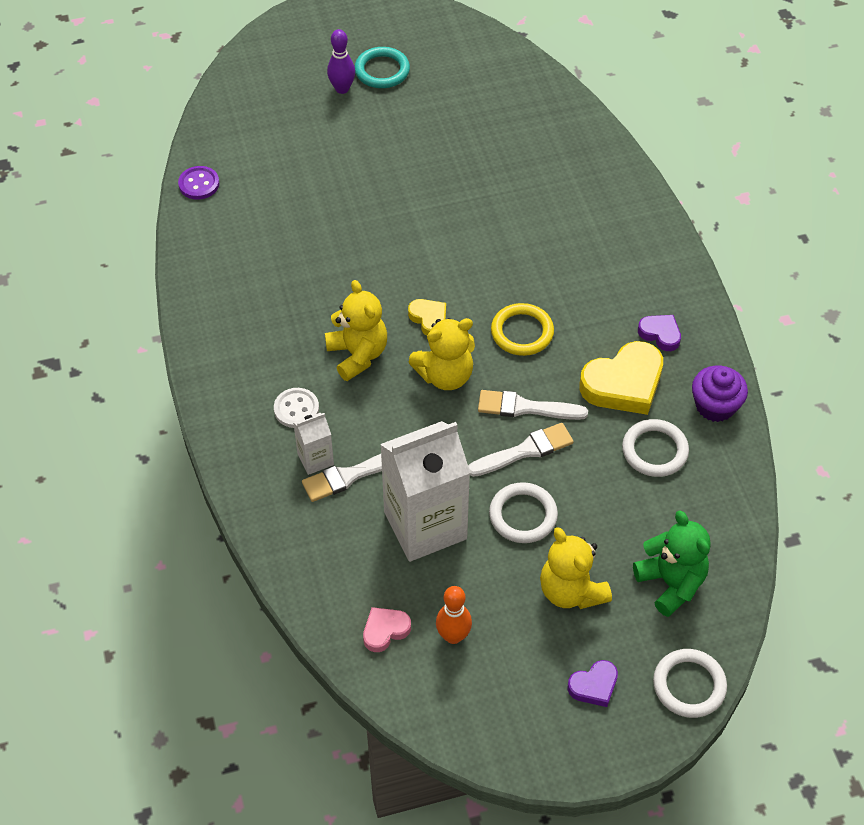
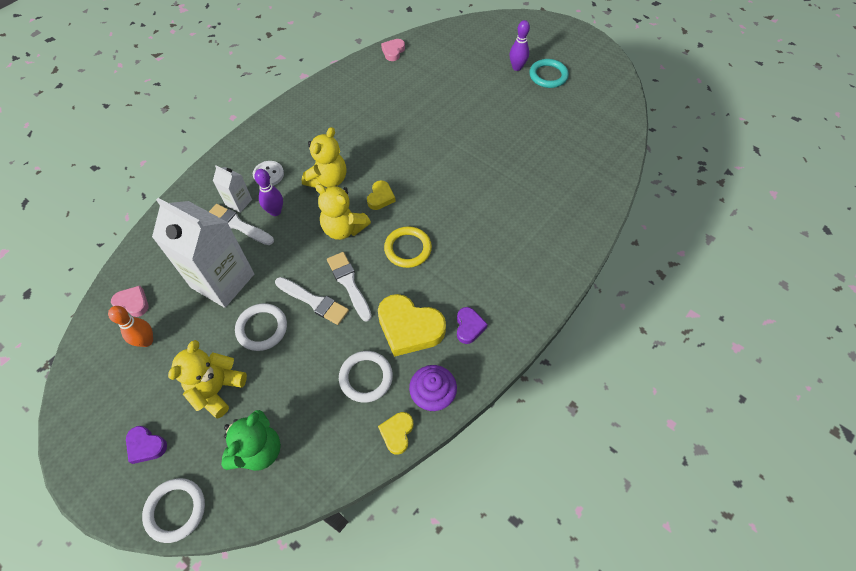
camera: 55 degrees right, 5 degrees up
purple button [178,166,219,200] -> pink heart [381,39,405,61]
none -> purple bowling pin [254,169,283,216]
none -> yellow heart [378,412,413,455]

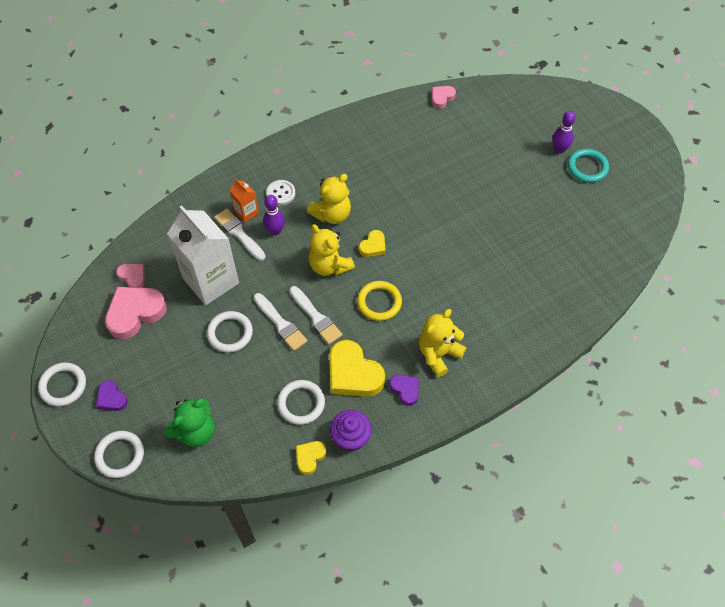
camera: 20 degrees right, 0 degrees up
orange bowling pin [108,306,153,347] -> pink heart [105,287,167,339]
yellow teddy bear [168,340,247,418] -> yellow teddy bear moved to [419,309,466,377]
white carton [213,165,252,213] -> orange carton [229,179,259,223]
white brush [327,252,372,322] -> white brush turned 150 degrees clockwise [289,286,342,345]
purple heart [457,307,488,344] -> purple heart turned 60 degrees counterclockwise [390,375,419,406]
none -> white ring [38,362,86,407]

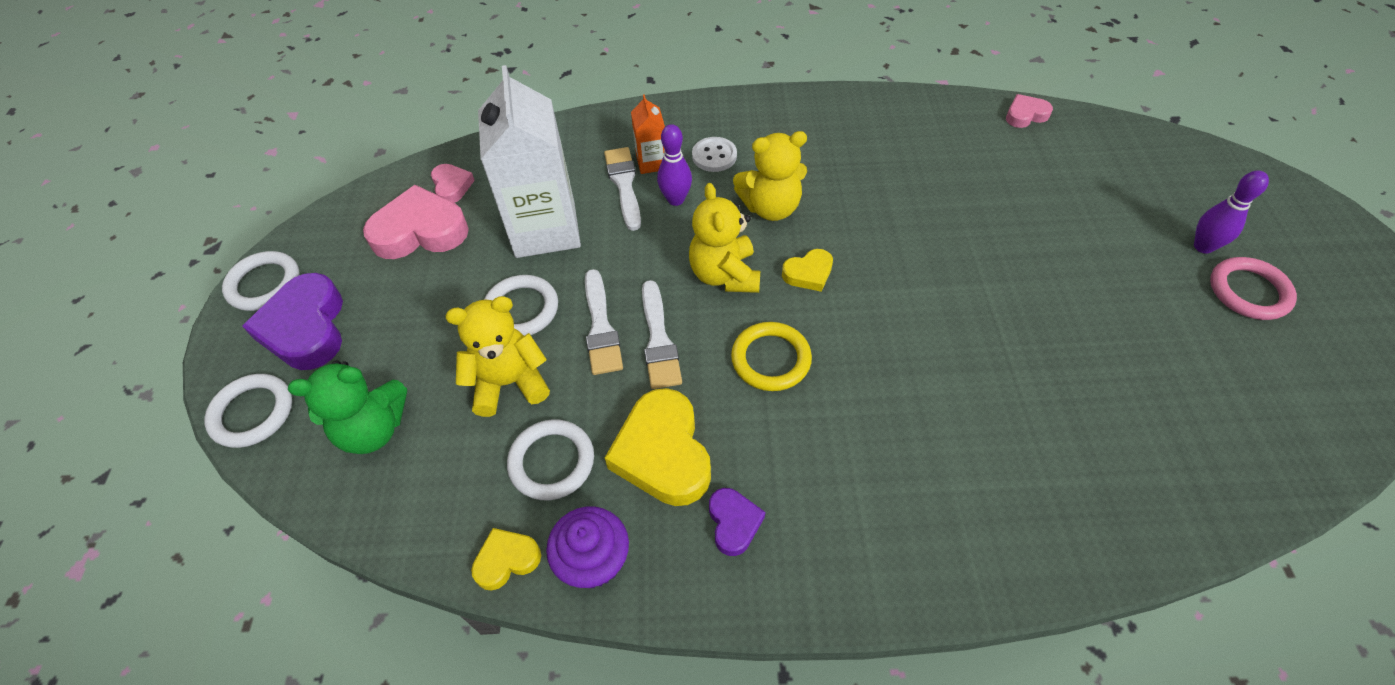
camera: 30 degrees right, 5 degrees down
purple heart [96,380,128,411] -> purple heart [242,273,343,370], size x1.91
yellow teddy bear [419,309,466,377] -> yellow teddy bear moved to [445,296,550,417]
turquoise ring [568,149,609,183] -> pink ring [1210,257,1297,320]

